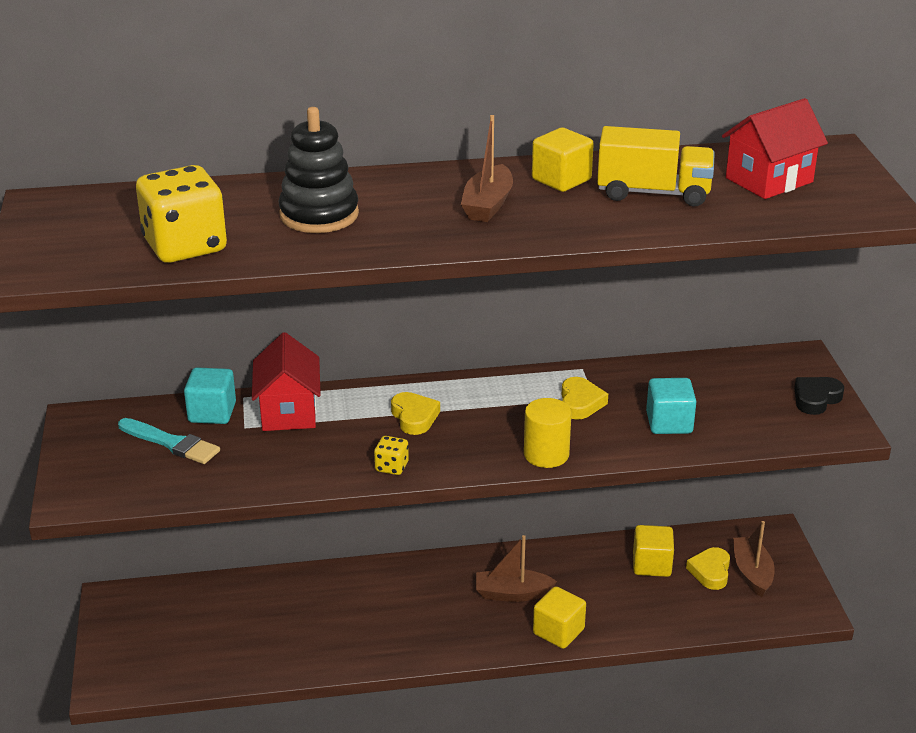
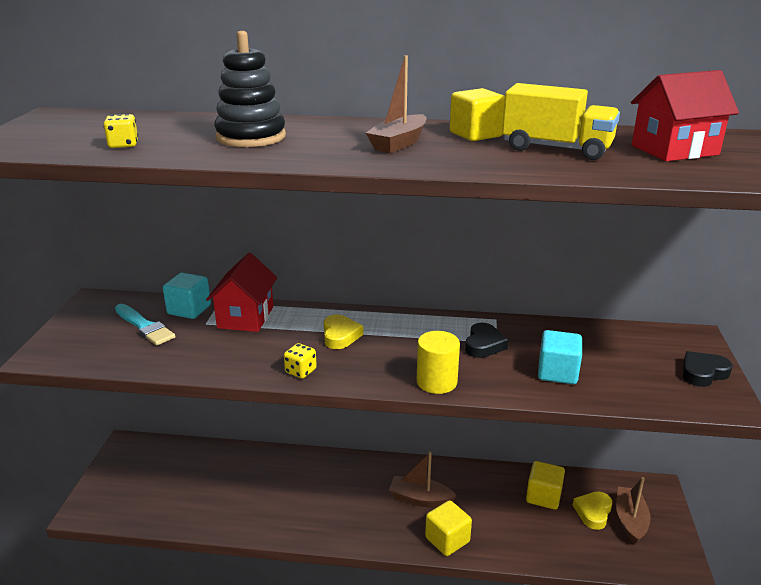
camera: 15 degrees right, 5 degrees down
yellow dice [136,165,227,263] -> yellow dice [103,114,138,148], size x0.44
yellow heart [562,377,608,420] -> black heart [465,323,508,358]

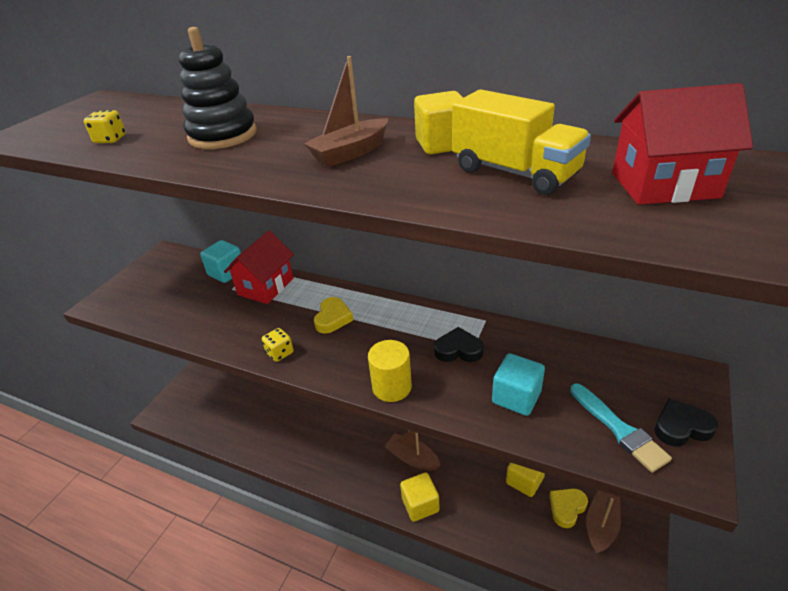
camera: 20 degrees right, 10 degrees up
turquoise brush [115,304,175,346] -> turquoise brush moved to [570,383,672,473]
black heart [465,323,508,358] -> black heart turned 120 degrees counterclockwise [434,327,484,362]

